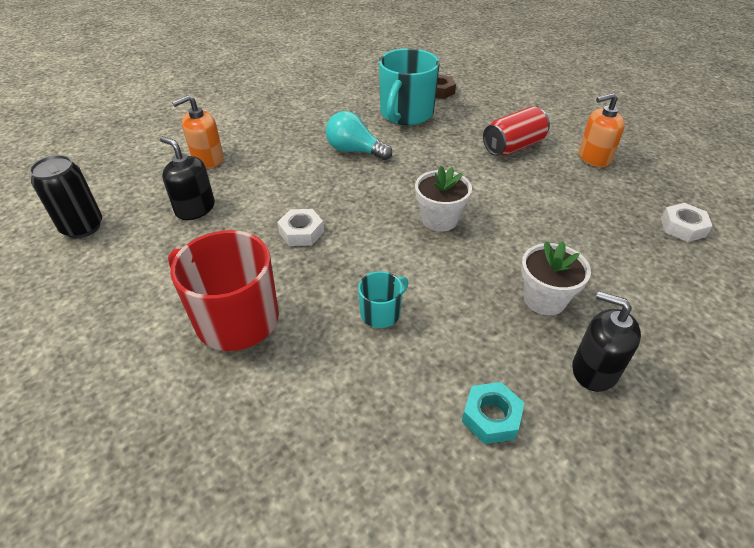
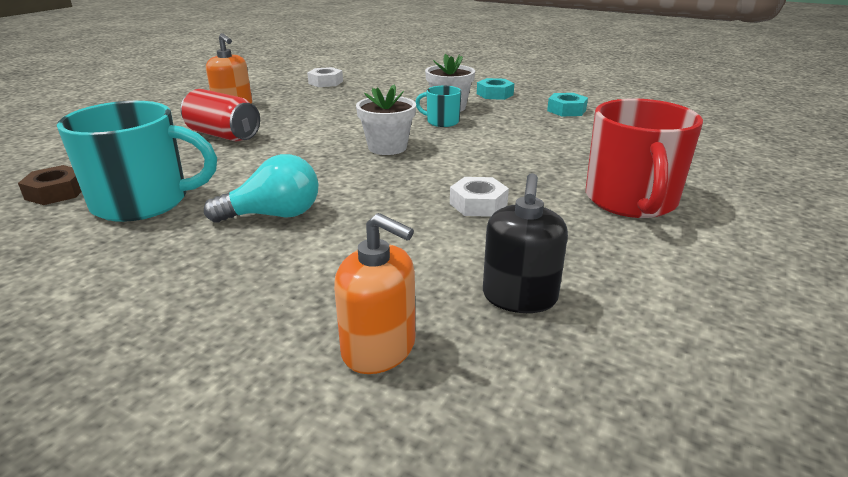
camera: 115 degrees left, 15 degrees down
black can [29,155,102,238] -> none
turquoise light bulb [326,111,392,160] -> turquoise light bulb turned 105 degrees counterclockwise [204,154,318,223]
turquoise mug [358,271,408,328] -> turquoise mug moved to [416,86,462,127]
black soap dispenser [572,291,641,392] -> turquoise nut [477,78,514,100]

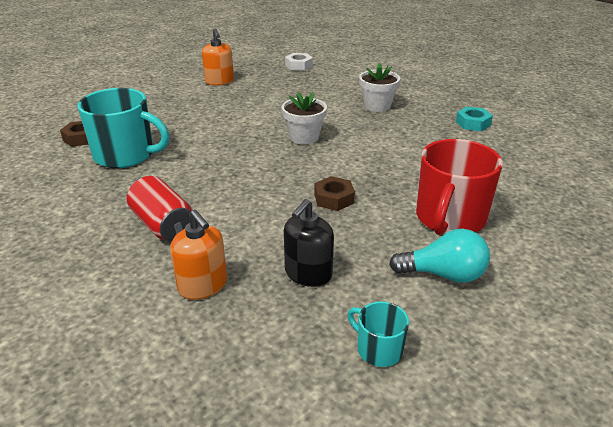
camera: 20 degrees right, 5 degrees up
red can [181,89,260,142] -> red can moved to [127,176,193,243]
turquoise light bulb [204,154,318,223] -> turquoise light bulb moved to [389,229,490,283]
turquoise mug [416,86,462,127] -> turquoise mug moved to [348,301,409,367]
white nut [450,177,509,217] -> brown nut [315,176,355,211]
turquoise nut [477,78,514,100] -> none

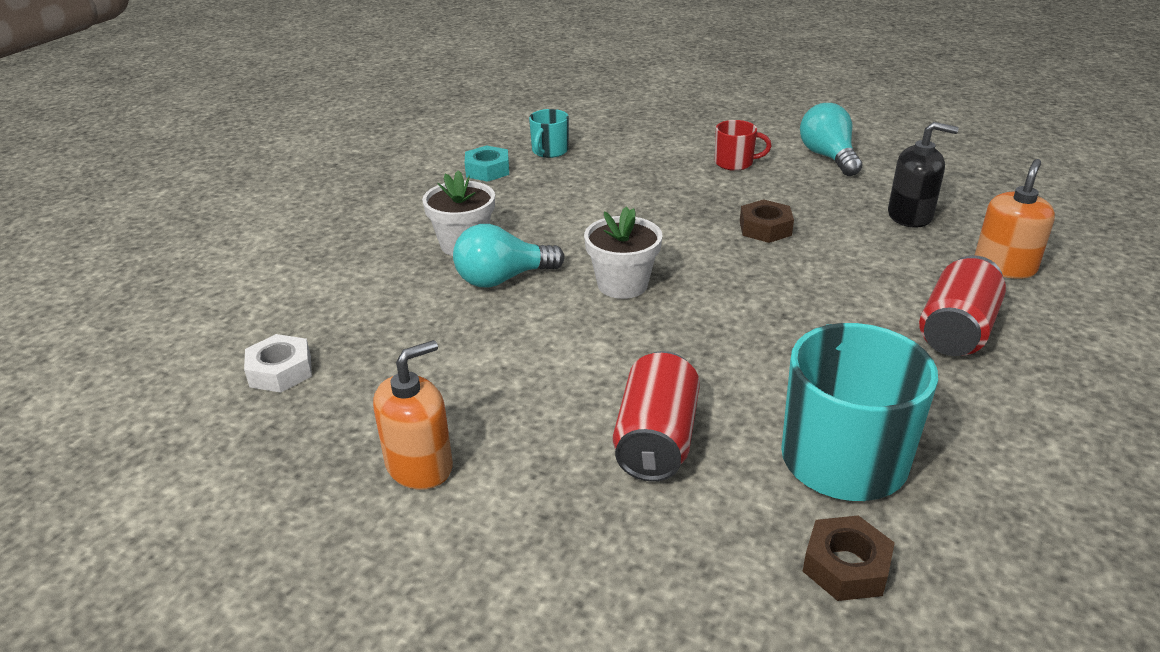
camera: 110 degrees left, 0 degrees up
turquoise mug [348,301,409,367] -> turquoise mug moved to [529,109,569,158]
red mug [416,139,503,235] -> red mug [715,120,772,171], size x0.49
none -> turquoise light bulb [453,224,564,288]
none -> red can [613,351,700,482]

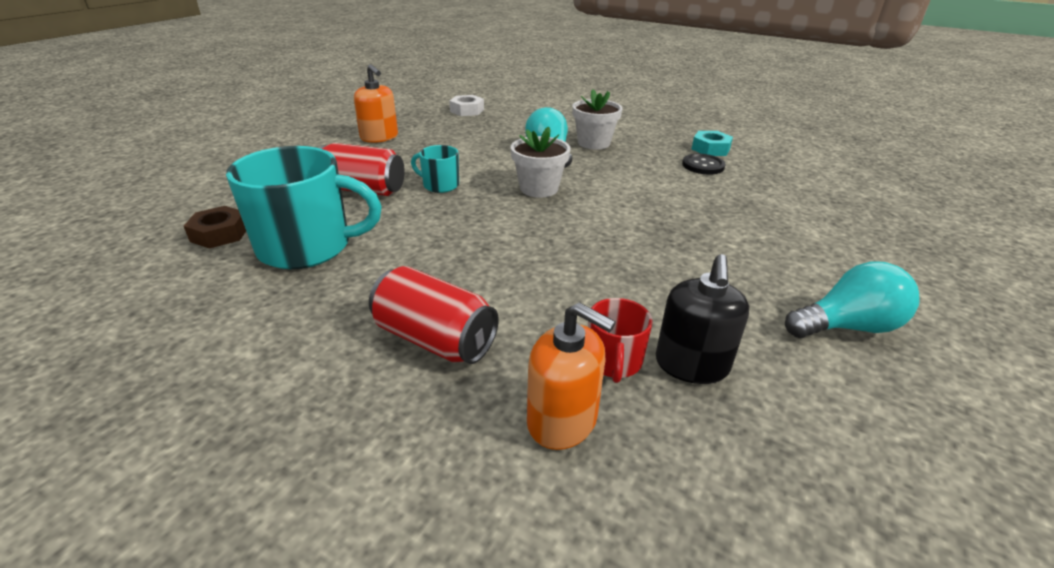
camera: 90 degrees right, 0 degrees up
turquoise mug [529,109,569,158] -> turquoise mug moved to [411,145,459,193]
red mug [715,120,772,171] -> red mug moved to [588,298,653,383]
brown nut [740,199,794,243] -> none
none -> black button [682,154,726,174]

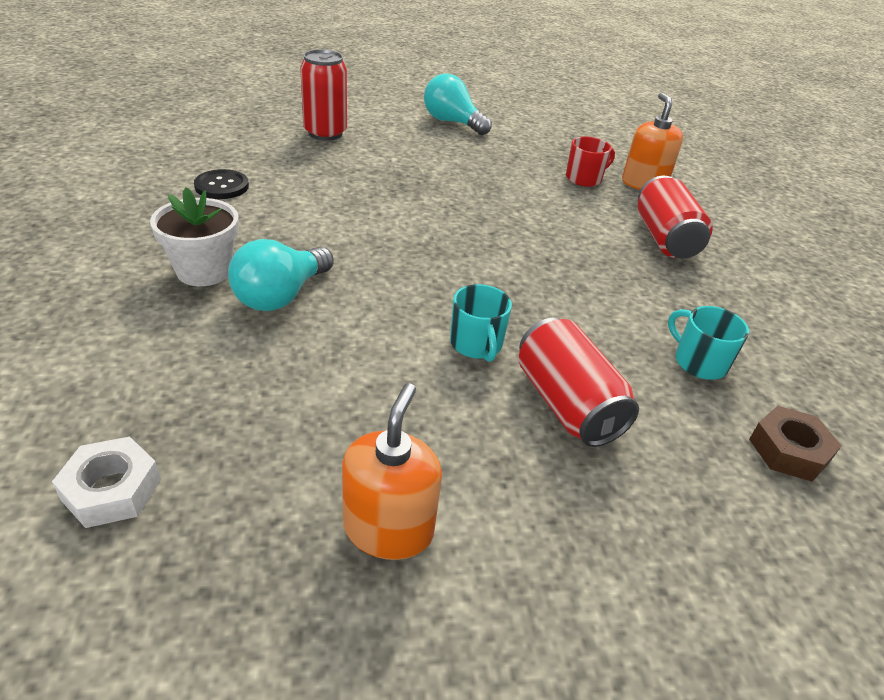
camera: 130 degrees left, 5 degrees up
turquoise mug [226,146,382,269] -> turquoise mug [668,306,749,380], size x0.49
white flower pot [511,126,571,198] -> none
black soap dispenser [656,254,749,384] -> none
turquoise nut [692,131,733,156] -> none
none -> red can [300,49,347,141]

